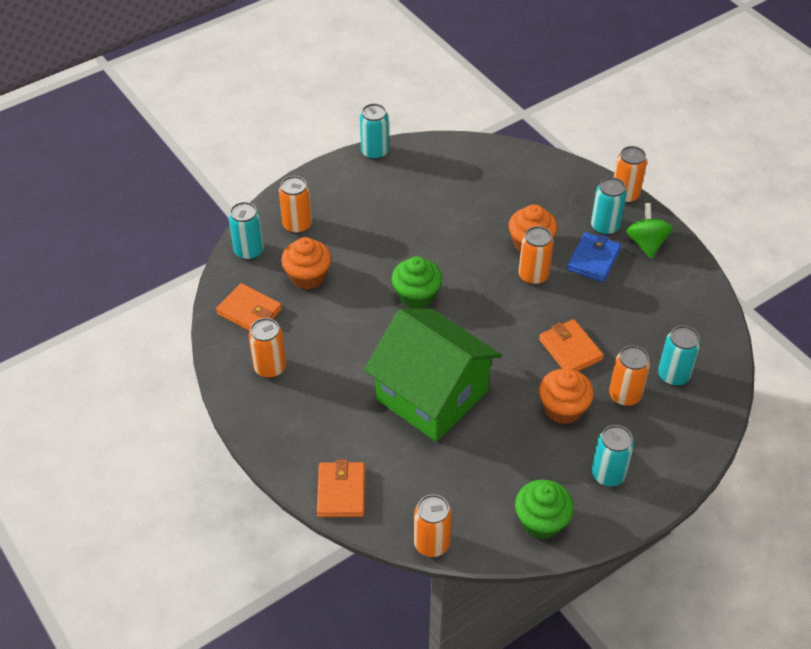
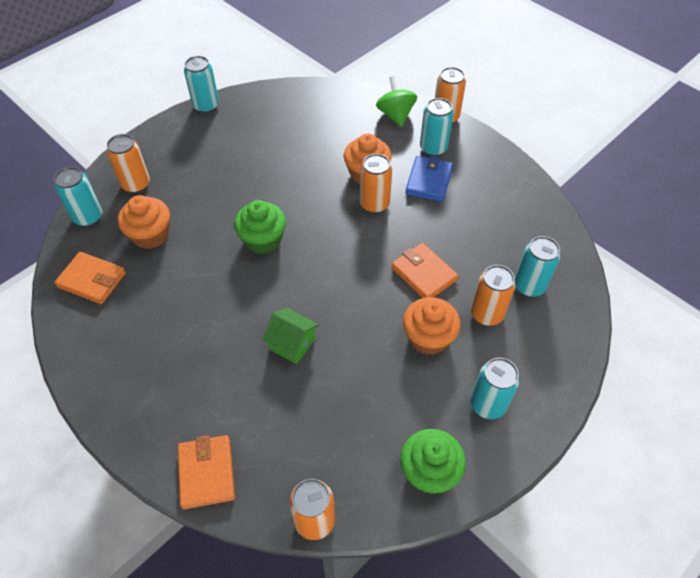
camera: 10 degrees left, 5 degrees up
orange can [249,318,286,378] -> none
green house [364,309,502,442] -> green house [262,308,319,364], size x0.40
green spinning top [626,203,673,259] -> green spinning top moved to [376,76,417,127]

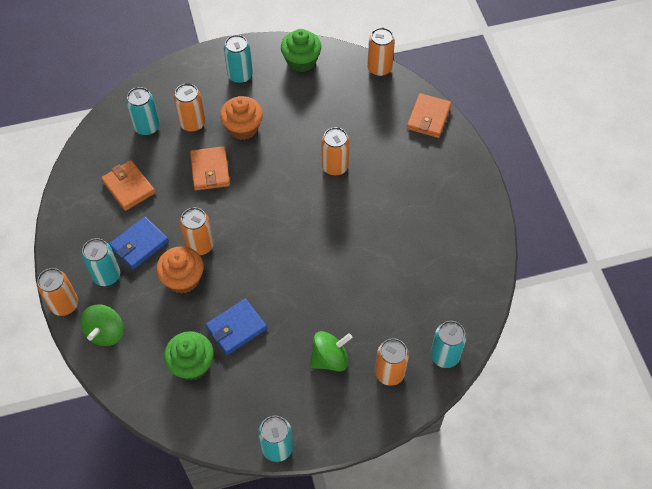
camera: 150 degrees left, 5 degrees up
orange wallet [54,252,126,304] -> orange wallet moved to [101,160,155,211]
orange cupcake [118,195,170,249] -> none
green cupcake [234,200,286,254] -> green cupcake moved to [164,331,214,381]
green house [262,308,319,364] -> orange can [322,127,349,176]
none -> blue wallet [206,299,267,355]
none -> green spinning top [310,331,352,371]

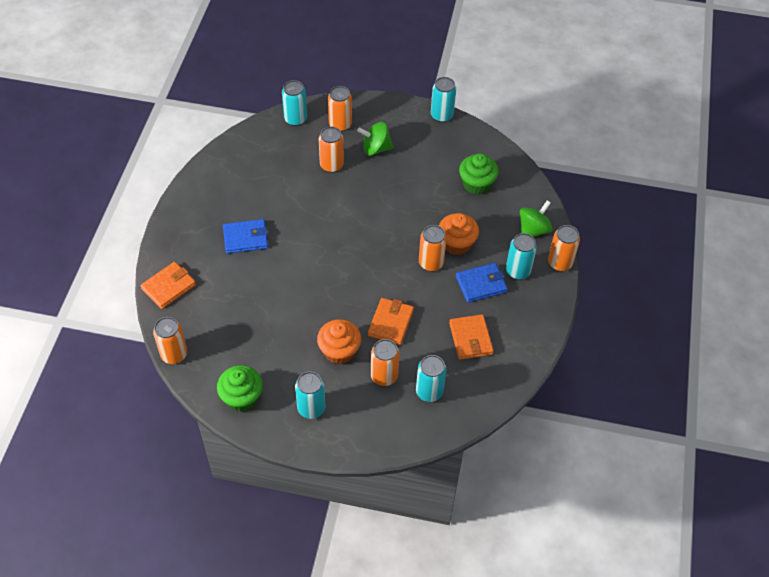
camera: 155 degrees left, 5 degrees down
blue wallet [206,299,267,355] -> blue wallet moved to [223,219,268,254]
orange can [322,127,349,176] -> orange can moved to [319,126,344,173]

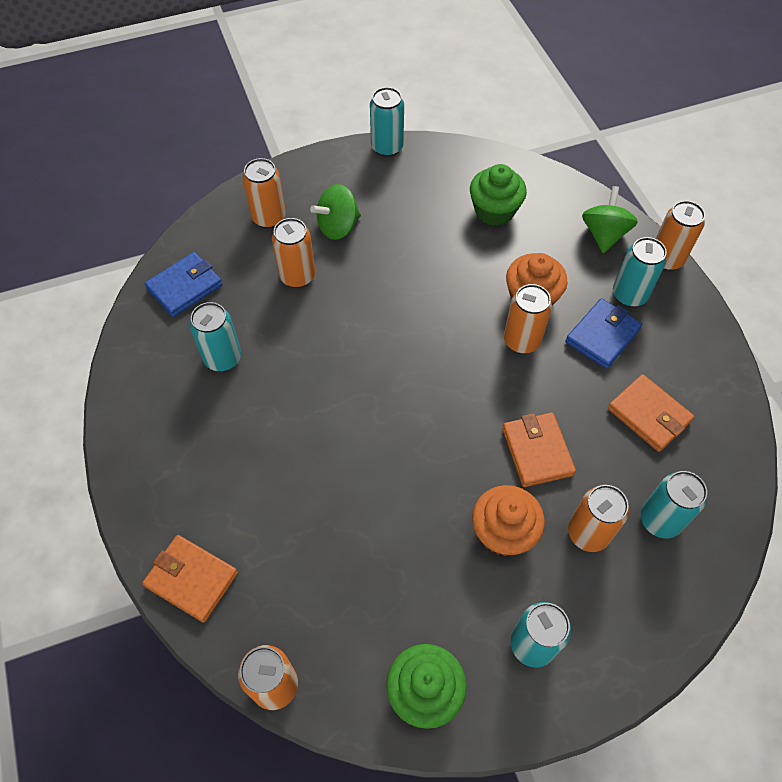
camera: 30 degrees left, 5 degrees up
orange wallet [140,262,196,309] -> orange wallet turned 75 degrees counterclockwise [142,535,238,623]
blue wallet [223,219,268,254] -> blue wallet moved to [145,252,222,317]
turquoise can [282,80,307,126] -> turquoise can moved to [190,302,241,371]

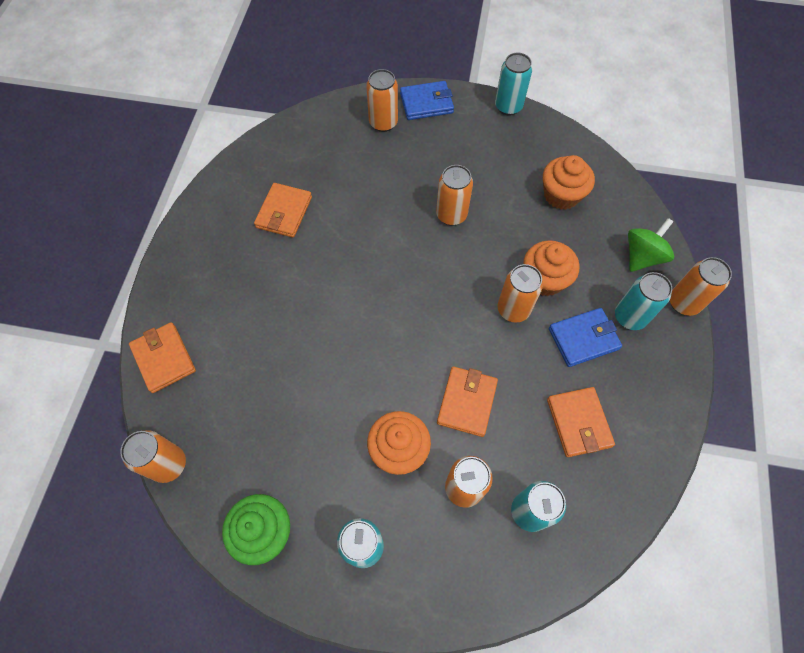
camera: 30 degrees right, 5 degrees up
blue wallet [145,252,222,317] -> blue wallet moved to [400,81,454,120]
turquoise can [190,302,241,371] -> orange wallet [254,183,312,238]
orange can [272,218,315,288] -> orange can moved to [436,165,473,226]
green spinning top [310,184,361,240] -> none
green cupcake [470,164,527,226] -> orange cupcake [543,155,595,210]

